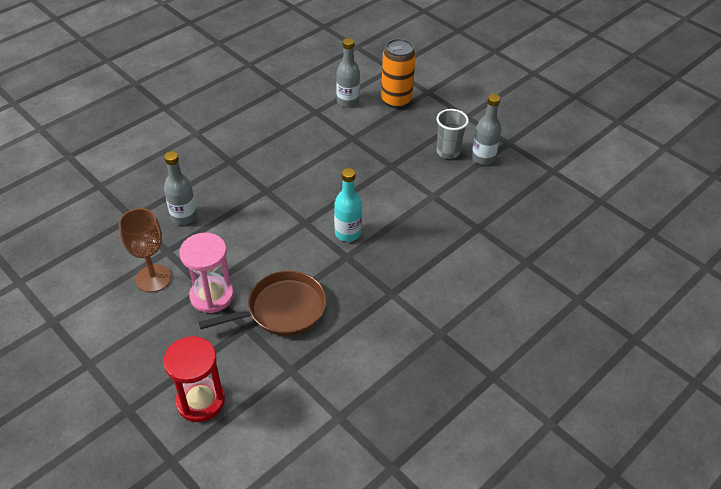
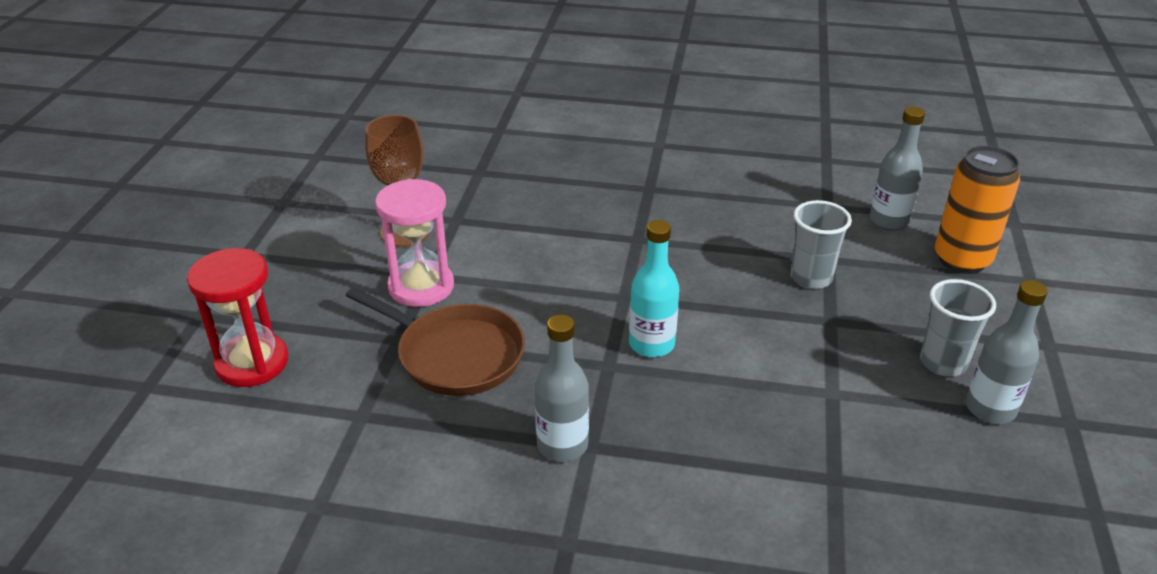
camera: 55 degrees right, 10 degrees down
grey bottle [164,151,197,225] -> grey bottle moved to [535,314,589,462]
none -> grey cup [791,200,852,289]

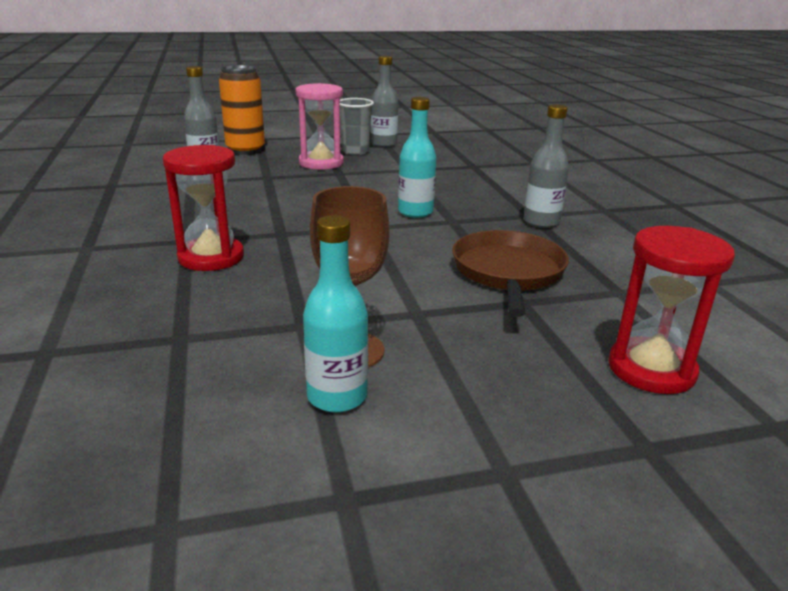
camera: 115 degrees left, 10 degrees down
pink hourglass [375,179,454,307] -> pink hourglass moved to [295,83,344,170]
grey cup [791,200,852,289] -> none
none -> red hourglass [163,145,244,271]
none -> turquoise bottle [303,215,368,413]

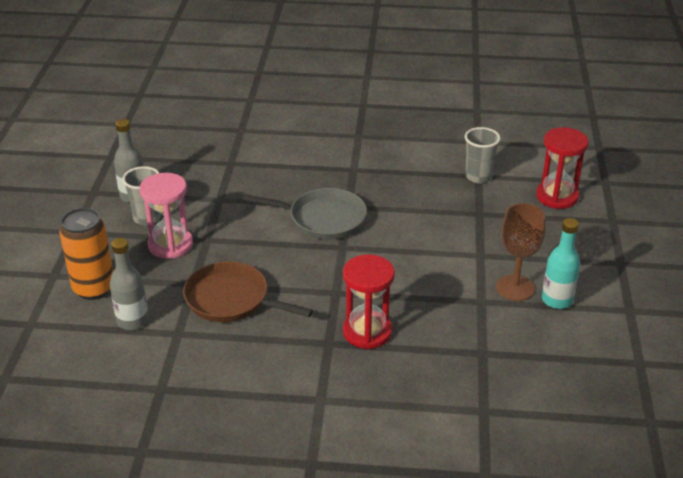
camera: 70 degrees left, 10 degrees up
turquoise bottle [398,97,436,218] -> grey pan [243,188,367,240]
brown pan [452,230,569,317] -> brown pan moved to [183,261,313,322]
grey bottle [524,104,569,228] -> none
none -> grey cup [465,127,500,183]

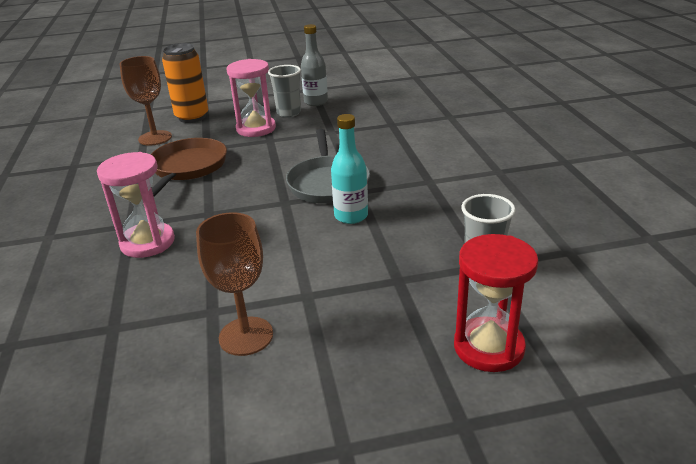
camera: 75 degrees right, 5 degrees down
grey bottle [110,238,149,330] -> brown goblet [119,56,172,145]
red hourglass [343,254,395,349] -> pink hourglass [97,152,175,258]
turquoise bottle [542,218,580,309] -> turquoise bottle moved to [331,114,368,224]

